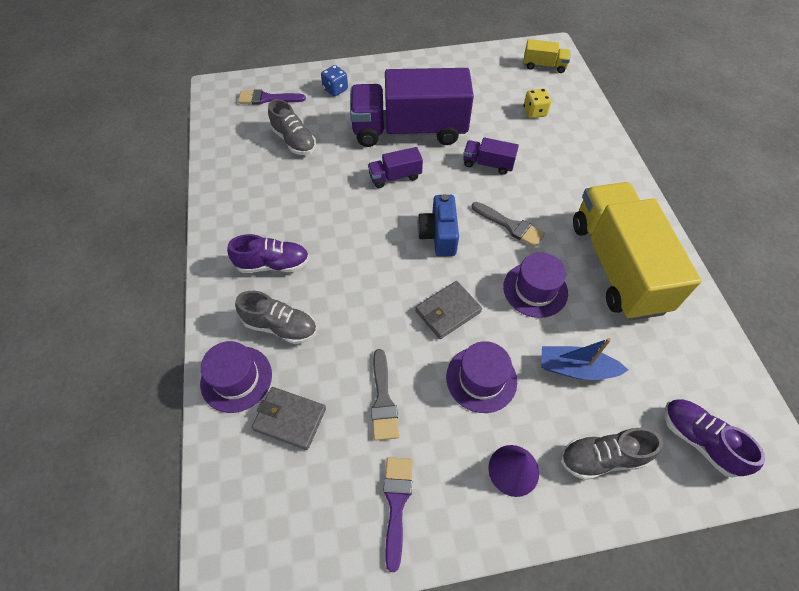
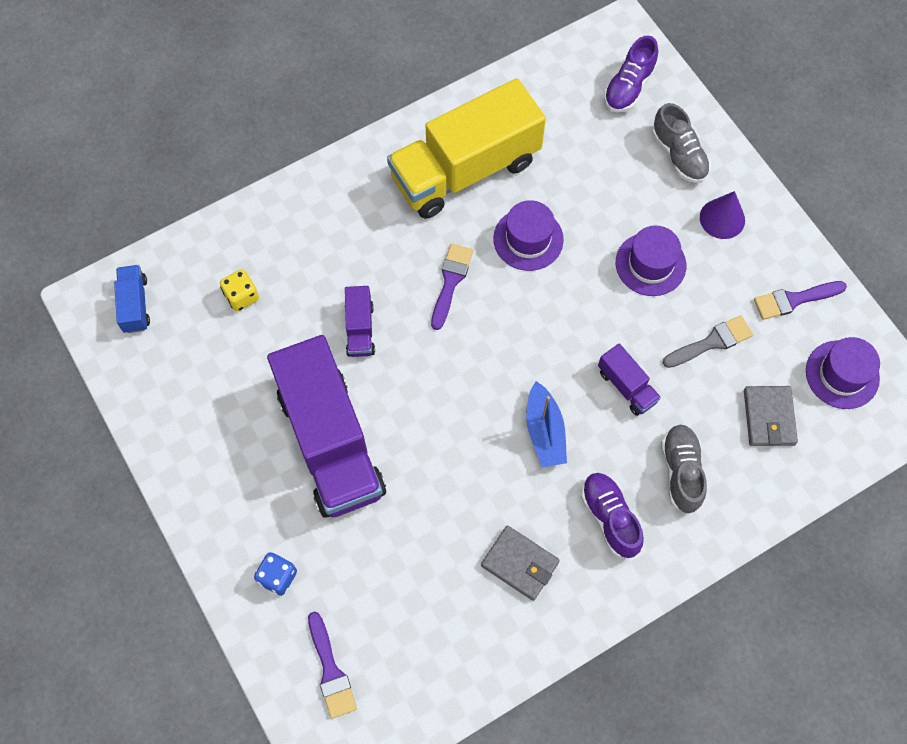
camera: 110 degrees left, 10 degrees up
purple hat [200,341,272,413] -> purple hat moved to [806,337,880,409]
grey shoe [268,99,316,155] -> none
purple truck [368,147,423,188] -> purple truck moved to [598,343,661,416]
grey wallet [415,281,482,339] -> grey wallet moved to [481,526,560,601]
blue camera [417,194,459,256] -> none
grey brush [472,202,545,247] -> purple brush [431,244,473,330]
yellow truck [523,39,570,73] -> blue truck [114,265,150,333]
blue boat [541,338,628,380] -> blue boat moved to [526,381,567,467]

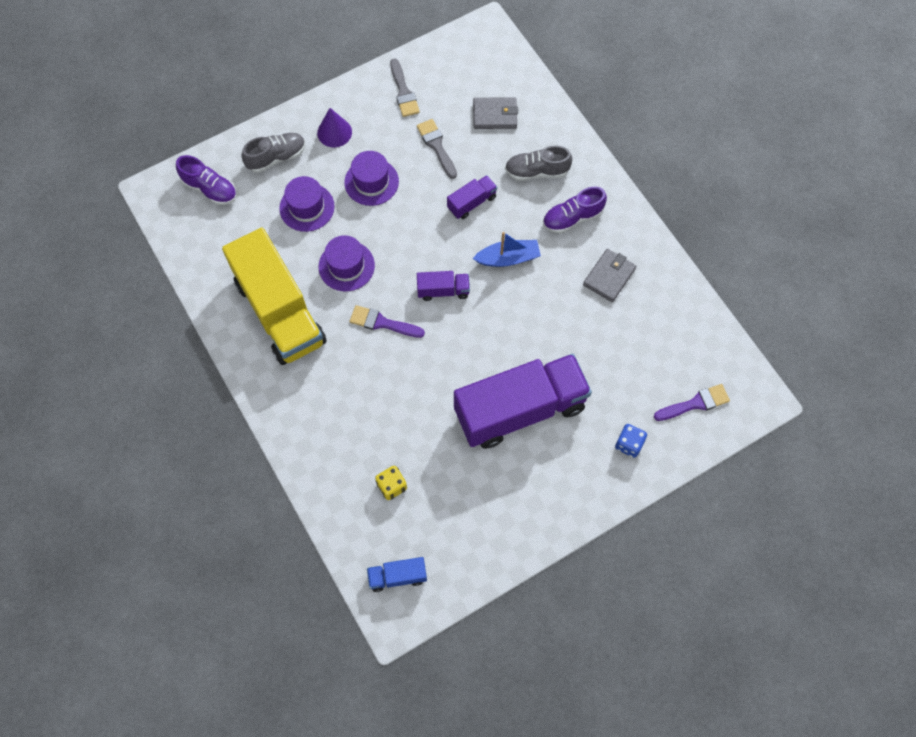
camera: 90 degrees left, 0 degrees up
purple truck [345,286,375,357] -> purple truck moved to [417,271,470,301]
purple brush [754,281,847,320] -> grey brush [390,59,420,117]
purple hat [806,337,880,409] -> purple hat moved to [279,176,335,232]

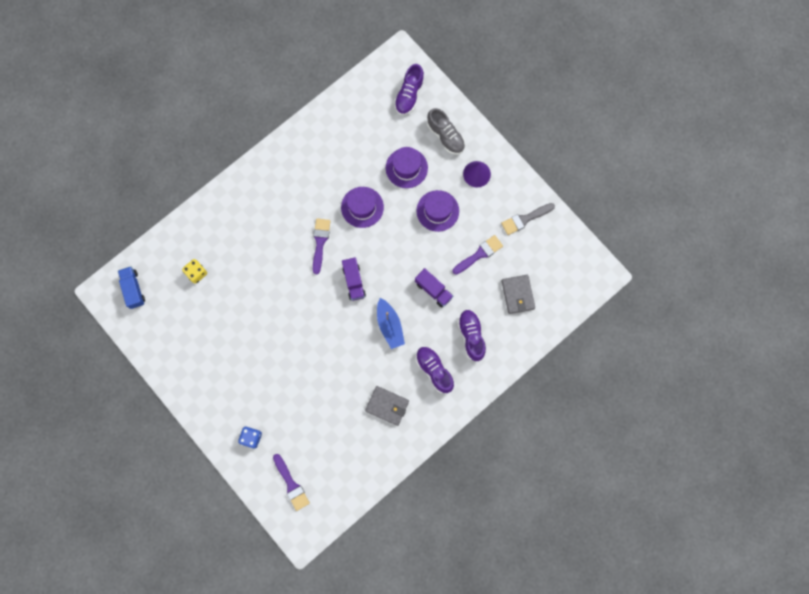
camera: 80 degrees right, 10 degrees up
yellow truck [222,227,327,365] -> none
grey brush [417,119,457,179] -> purple brush [453,235,503,275]
purple truck [454,354,592,449] -> none
grey shoe [505,146,572,181] -> purple shoe [457,309,486,361]

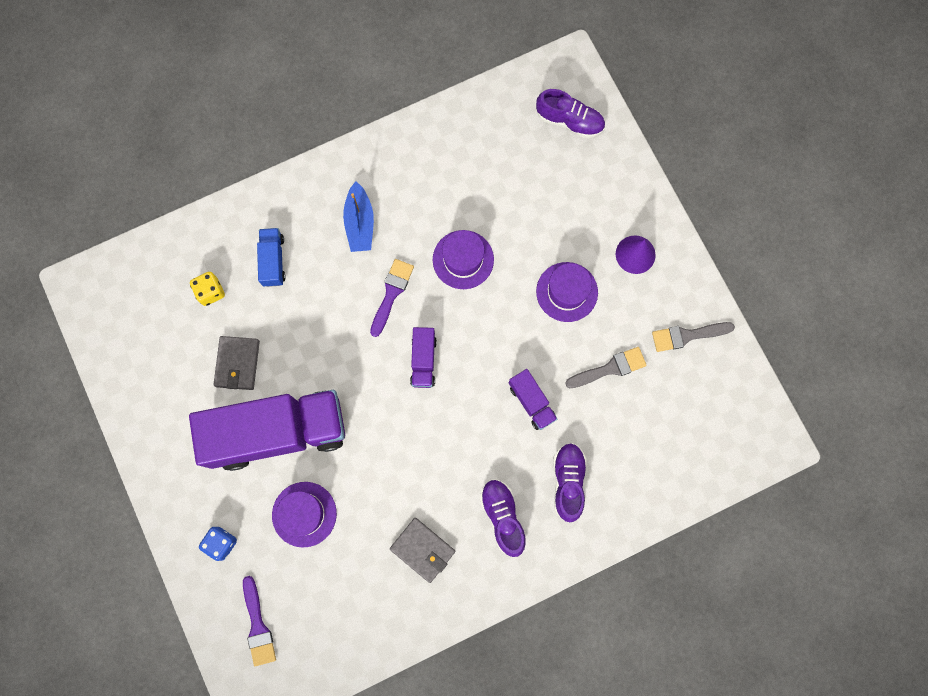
camera: 15 degrees right, 0 degrees up
blue truck [118,266,145,309] -> blue truck moved to [257,228,286,287]
blue boat [377,298,405,349] -> blue boat moved to [343,181,374,252]
purple hat [386,147,428,188] -> purple hat moved to [272,482,337,548]
purple shoe [394,64,424,115] -> purple shoe turned 105 degrees counterclockwise [536,89,605,138]
grey shoe [427,108,465,155] -> none
purple brush [453,235,503,275] -> grey brush [565,347,647,389]
grey wallet [502,275,535,314] -> grey wallet moved to [213,336,260,390]
none -> purple truck [189,390,345,471]

